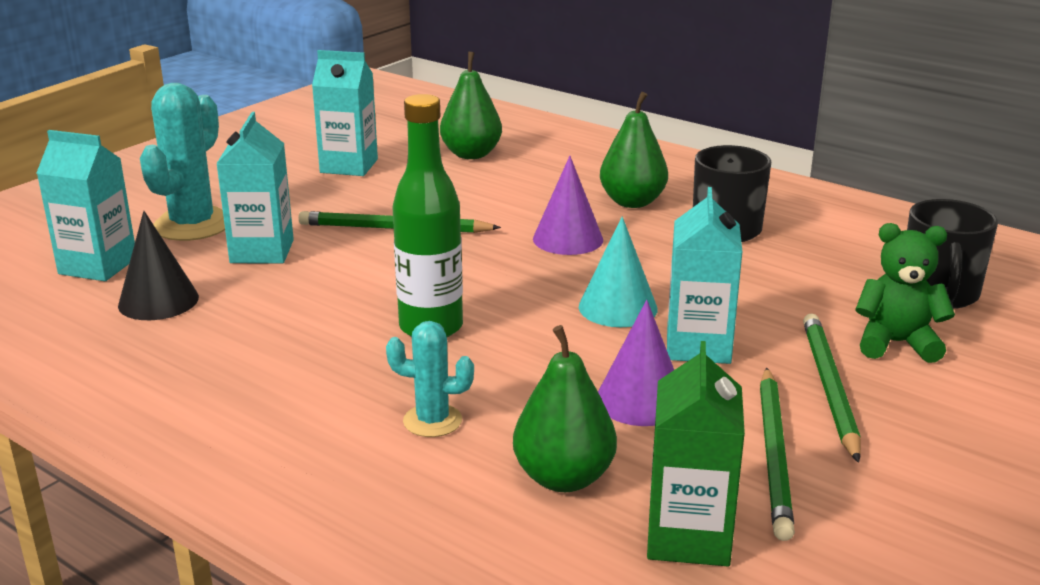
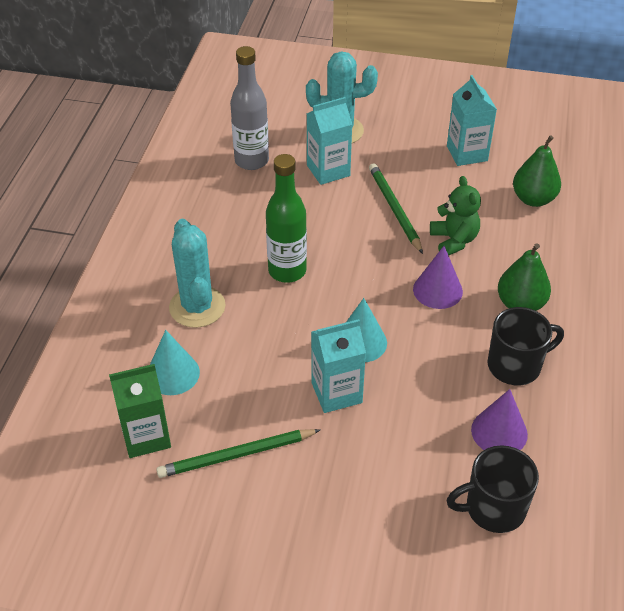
camera: 65 degrees right, 20 degrees up
turquoise carton [37,130,135,281] -> none
black cone [118,211,199,320] -> grey bottle [230,46,269,170]
turquoise cactus [386,321,474,437] -> turquoise cactus [169,219,225,328], size x1.76
green pear [513,325,617,492] -> turquoise cone [150,330,200,395]
purple cone [598,300,674,426] -> purple cone moved to [471,389,528,450]
green pencil [803,313,861,463] -> none
green teddy bear [855,223,955,363] -> green teddy bear moved to [430,176,481,256]

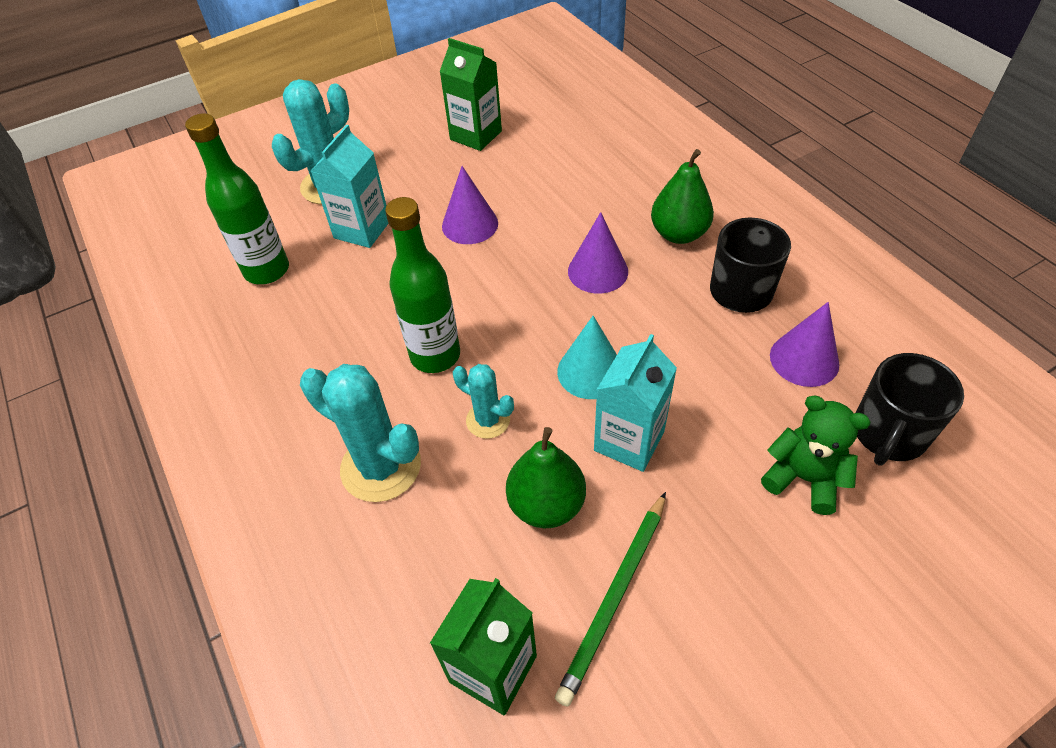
camera: 40 degrees left, 5 degrees up
turquoise cone [150,330,200,395] -> none
grey bottle [230,46,269,170] -> green bottle [185,113,289,284]
green pencil [369,163,423,254] -> purple cone [442,166,498,244]
green teddy bear [430,176,481,256] -> green teddy bear moved to [761,395,871,515]
turquoise carton [447,75,497,166] -> green carton [440,38,502,151]
green pear [513,135,561,207] -> green pear moved to [506,427,586,528]
none -> turquoise cactus [453,364,514,439]

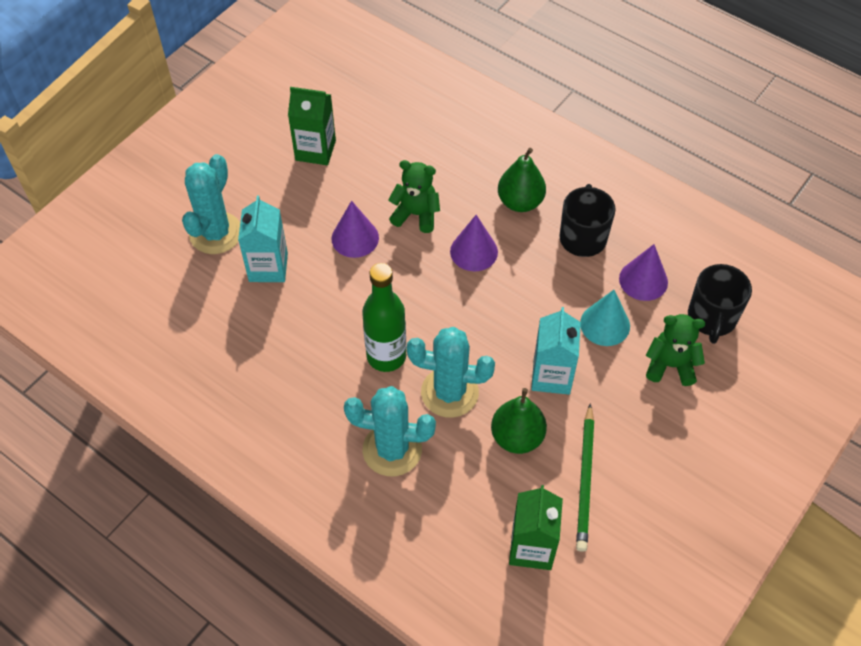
camera: 25 degrees left, 5 degrees up
green bottle [185,113,289,284] -> none
turquoise cactus [453,364,514,439] -> turquoise cactus [407,327,495,418], size x1.76
turquoise cone [557,316,617,399] -> turquoise cone moved to [580,290,630,346]
none -> green teddy bear [388,160,440,233]

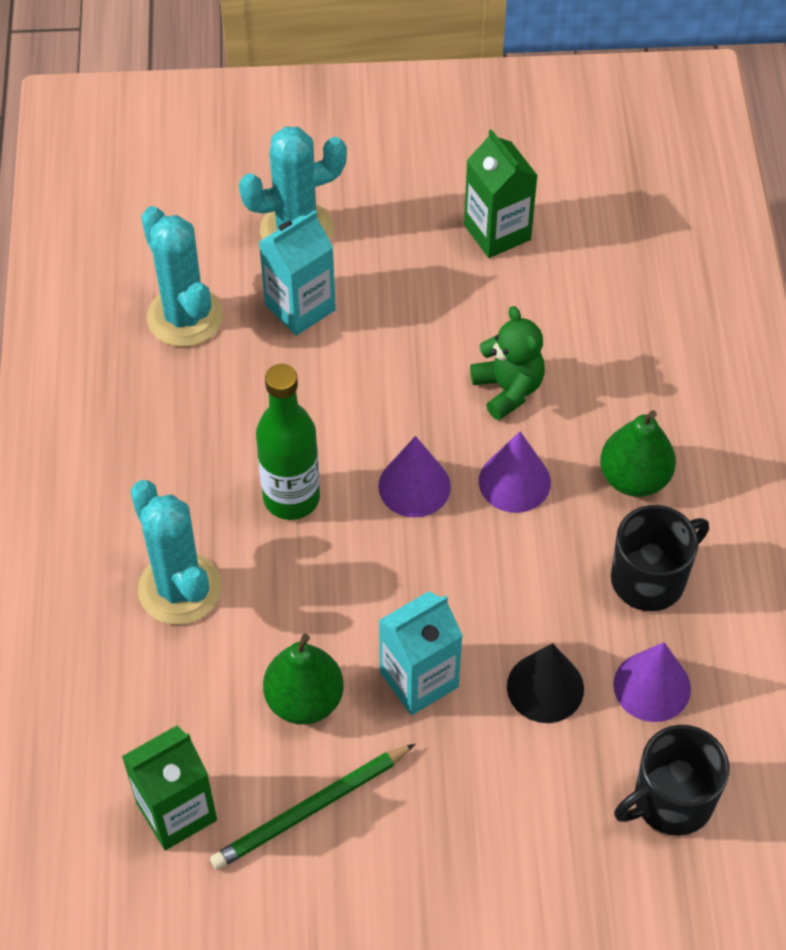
camera: 50 degrees right, 0 degrees up
purple cone [332,201,379,258] -> purple cone moved to [378,436,451,518]
turquoise cactus [407,327,495,418] -> turquoise cactus moved to [141,206,223,347]
turquoise cone [580,290,630,346] -> black cone [507,643,584,723]
green teddy bear [646,314,705,386] -> none

